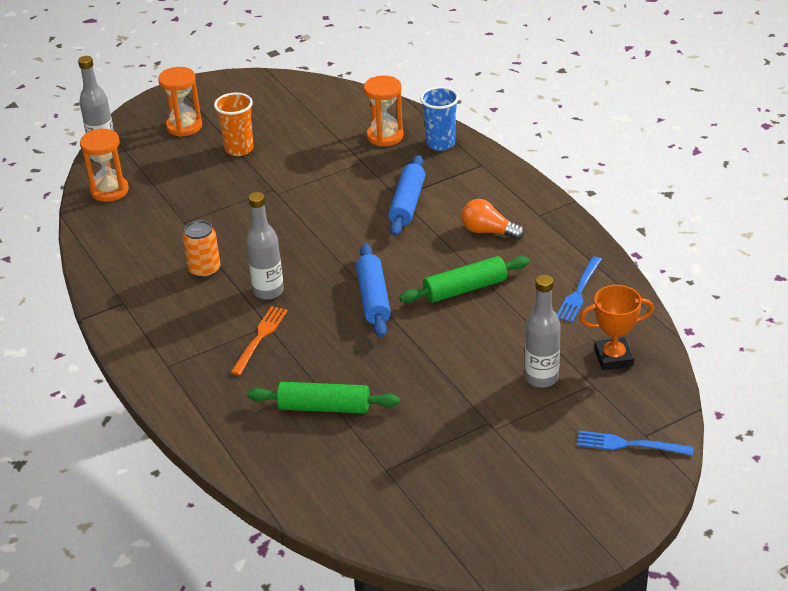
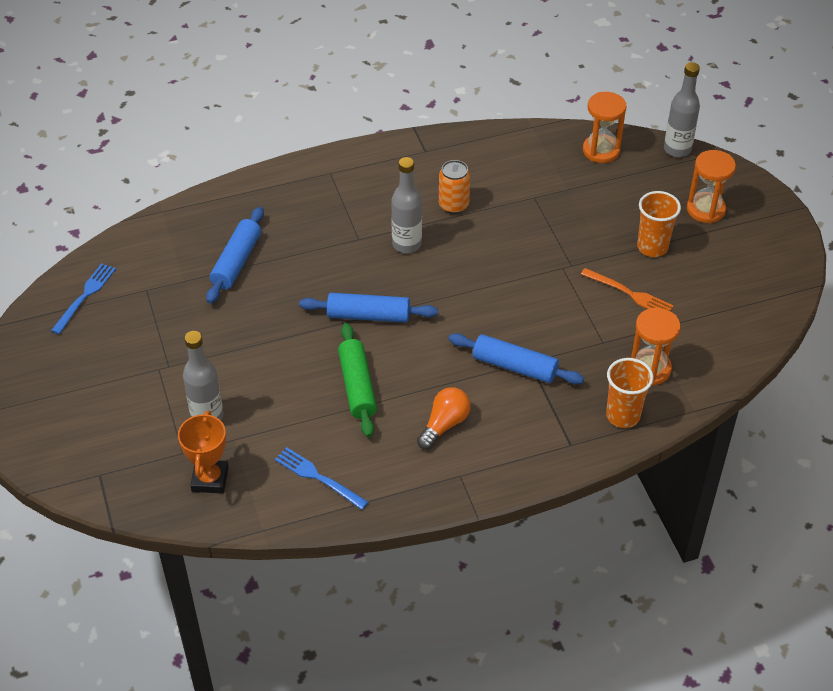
camera: 100 degrees right, 10 degrees up
orange fork [231,306,288,375] -> orange fork moved to [581,268,674,311]
green rolling pin [247,382,400,413] -> blue rolling pin [206,207,264,304]
blue cup [420,87,459,151] -> orange cup [606,358,654,428]
blue fork [577,431,693,456] -> blue fork moved to [51,263,116,334]

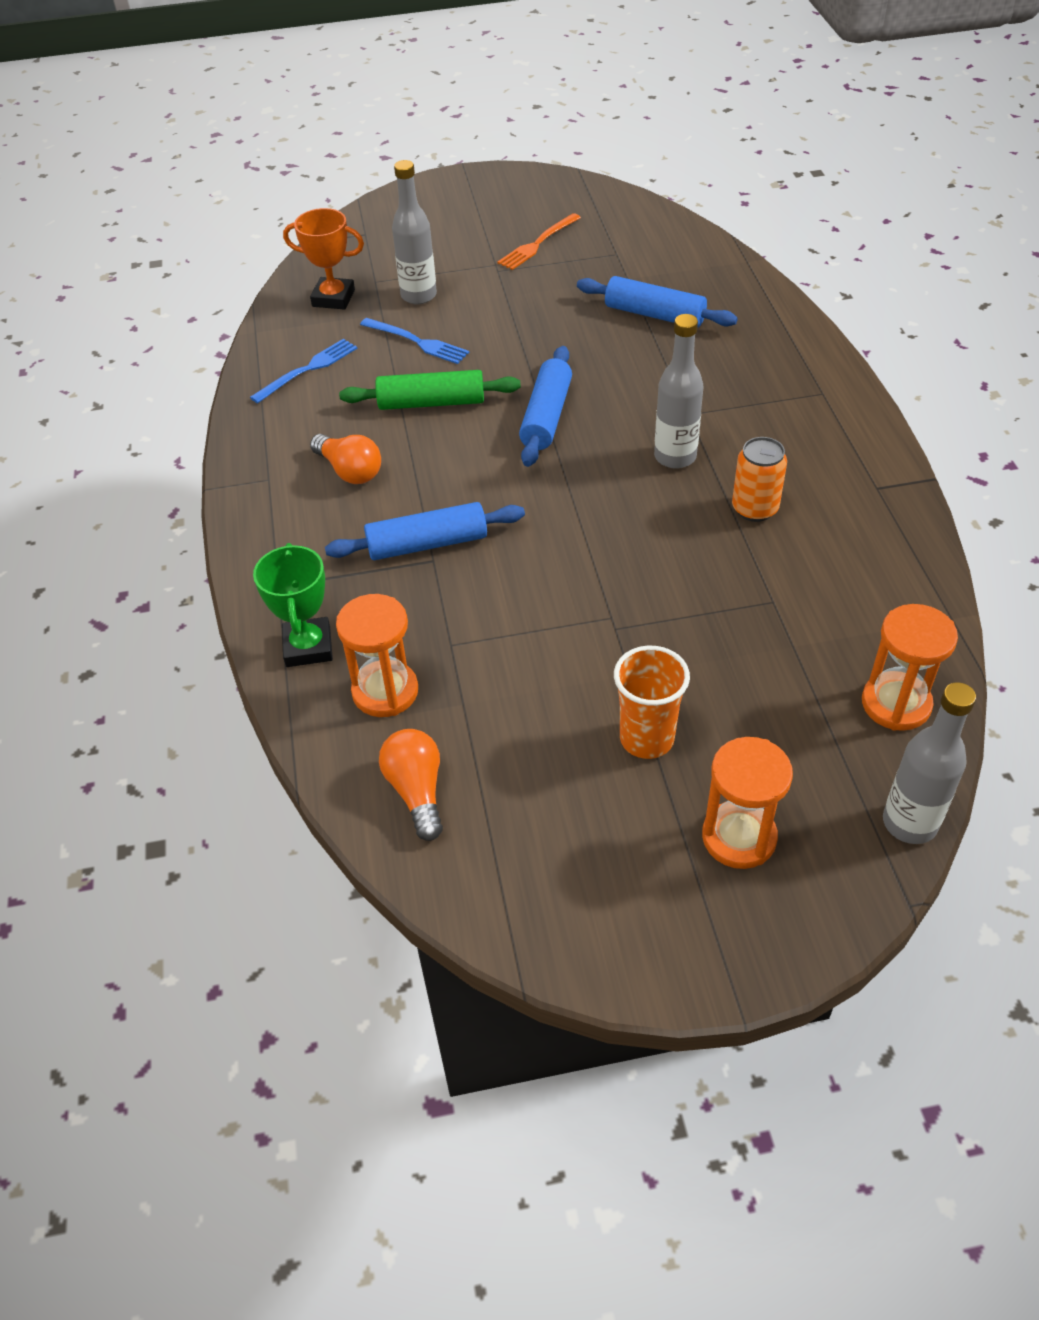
camera: 100 degrees right, 0 degrees up
blue fork [51,263,116,334] -> blue fork moved to [360,318,469,364]
blue rolling pin [449,333,584,384] -> blue rolling pin turned 45 degrees clockwise [325,502,525,560]
orange fork [581,268,674,311] -> orange fork moved to [497,213,581,270]
orange cup [606,358,654,428] -> green trophy [253,543,333,667]
none -> orange light bulb [379,729,443,841]

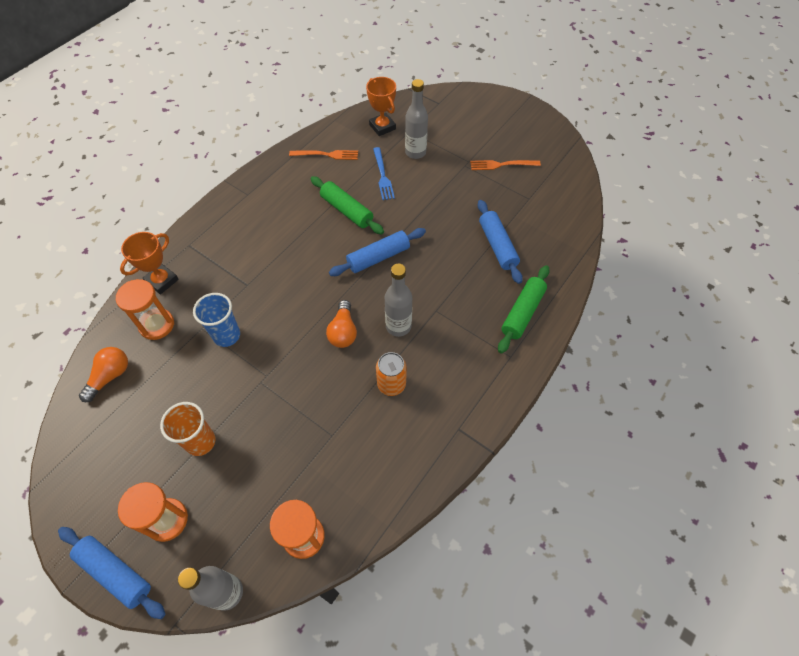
camera: 45 degrees right, 10 degrees up
blue fork [250,339,357,403] -> orange fork [289,150,358,160]
green trophy [253,543,333,667] -> orange trophy [120,232,179,295]
orange light bulb [310,434,381,484] -> orange light bulb moved to [326,300,357,348]
blue rolling pin [325,502,525,560] -> blue rolling pin moved to [58,527,165,619]
none -> blue cup [193,293,240,347]
none -> green rolling pin [498,265,549,353]

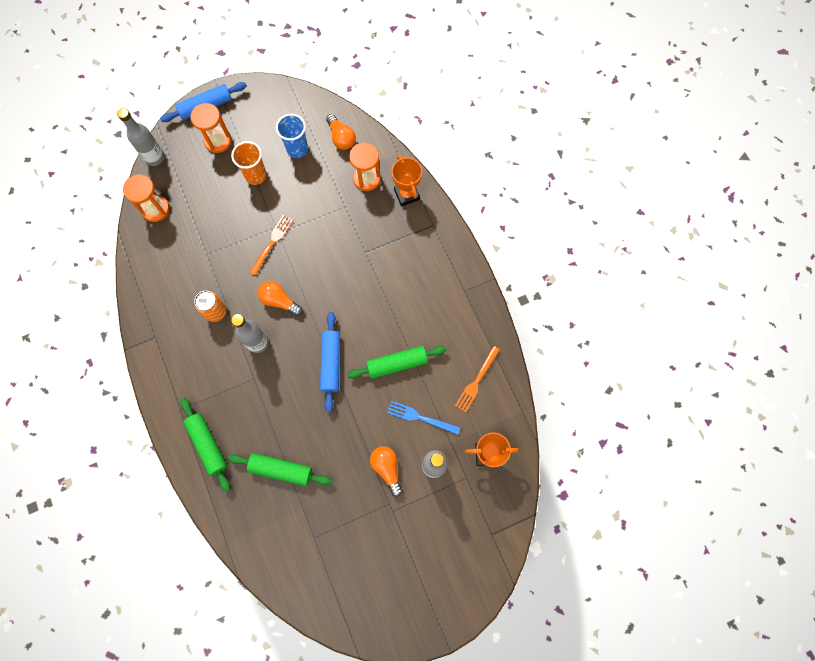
camera: 120 degrees right, 15 degrees up
blue cup [193,293,240,347] -> blue cup moved to [276,114,308,158]
orange fork [470,160,541,170] -> orange fork moved to [249,215,293,276]
blue rolling pin [478,200,523,284] -> green rolling pin [228,453,332,486]
none -> orange light bulb [370,446,402,497]

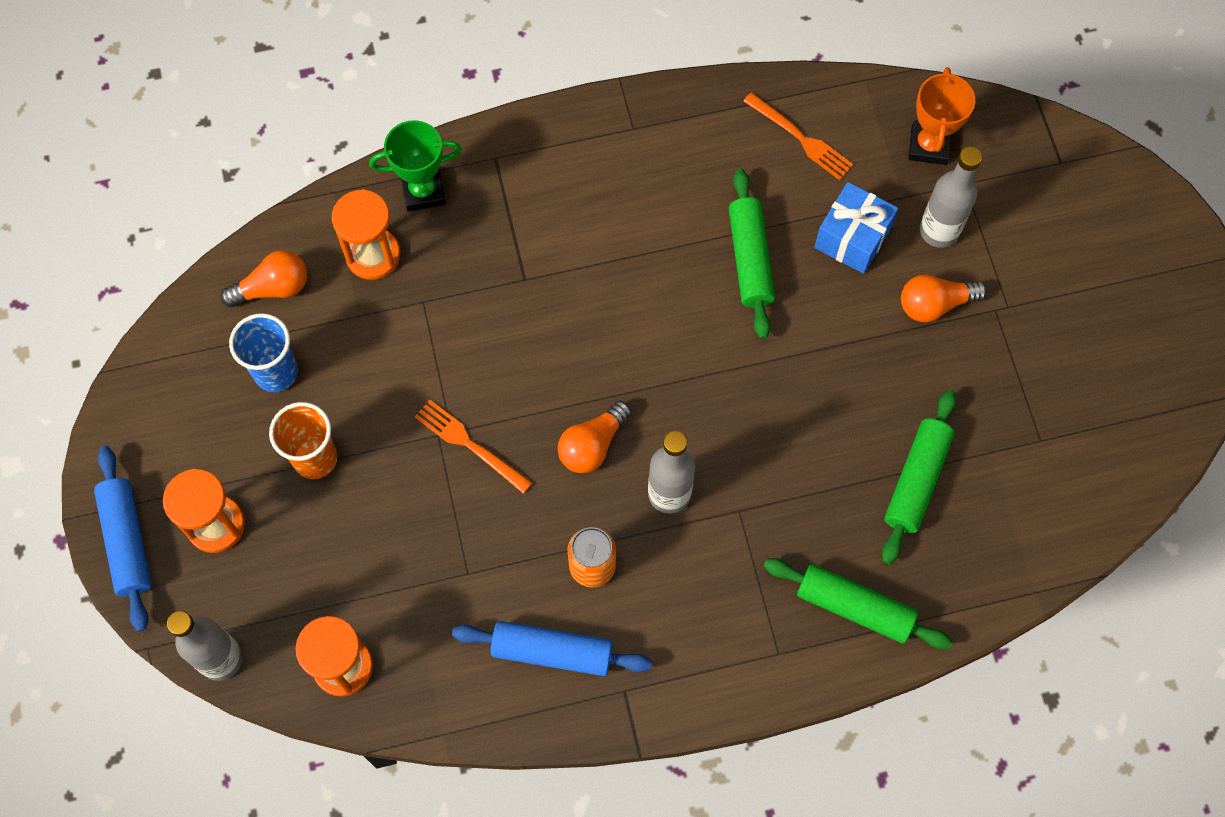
camera: 80 degrees left, 5 degrees down
green rolling pin [180,398,230,492] -> green rolling pin turned 45 degrees clockwise [764,558,953,649]
blue rolling pin [320,312,340,413] -> blue rolling pin moved to [452,621,652,676]
blue fork [387,401,460,435] -> blue gift [814,182,898,274]
orange trophy [392,155,422,207] -> green trophy [369,120,462,212]

